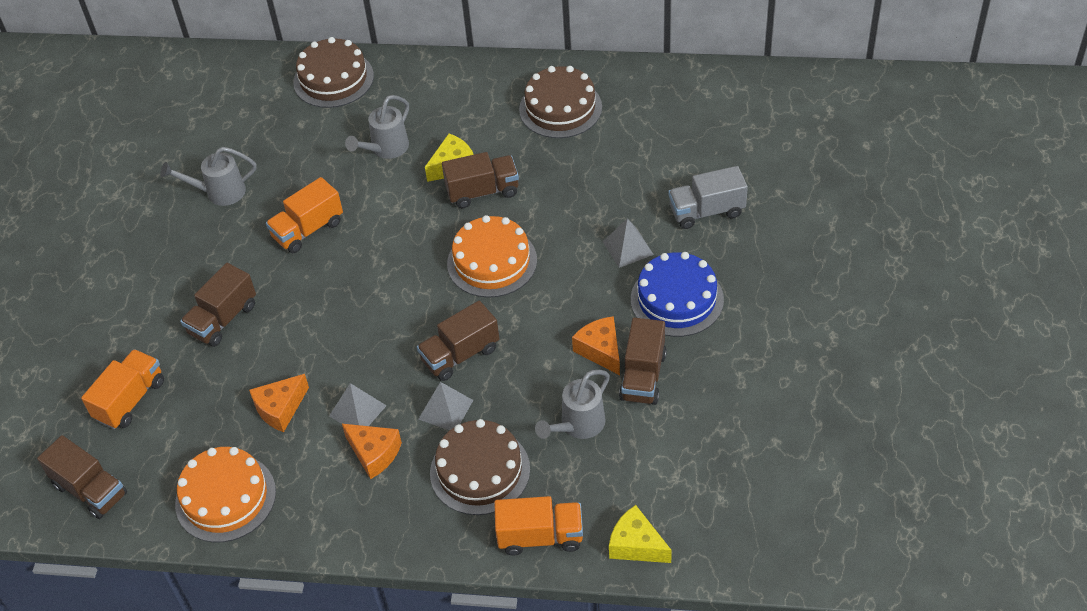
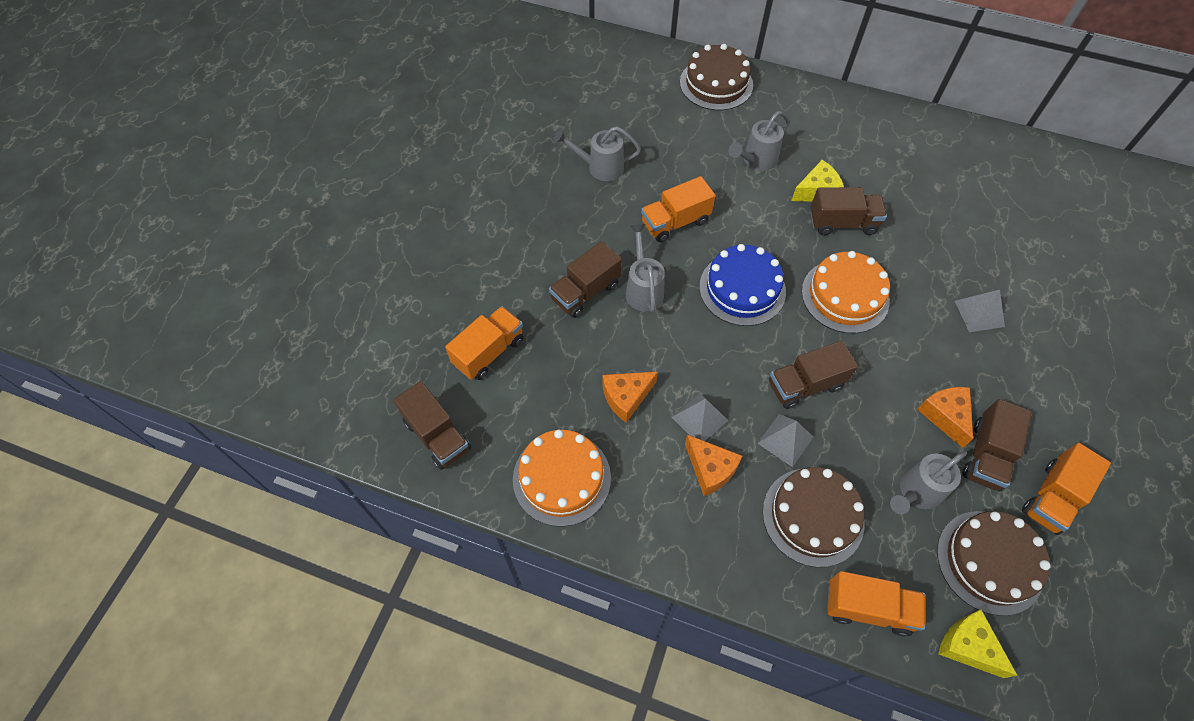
camera: 10 degrees right, 10 degrees up
brown cake [519,66,602,138] -> brown cake moved to [937,511,1051,616]
blue cake [631,252,724,337] -> blue cake moved to [699,244,786,326]
grey truck [668,166,748,229] -> none
none -> grey watering can [626,224,665,312]
none -> orange truck [1022,443,1111,535]

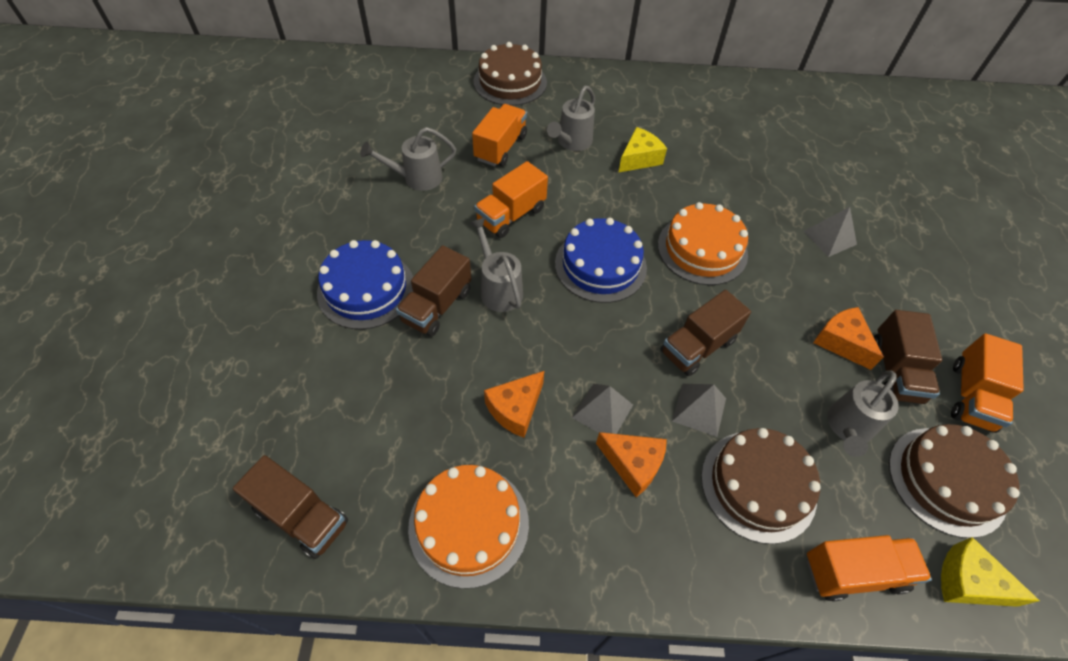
camera: 20 degrees left, 5 degrees down
orange truck [445,306,524,380] -> orange truck moved to [472,104,527,167]
brown truck [811,187,887,235] -> none
none -> blue cake [317,240,413,329]

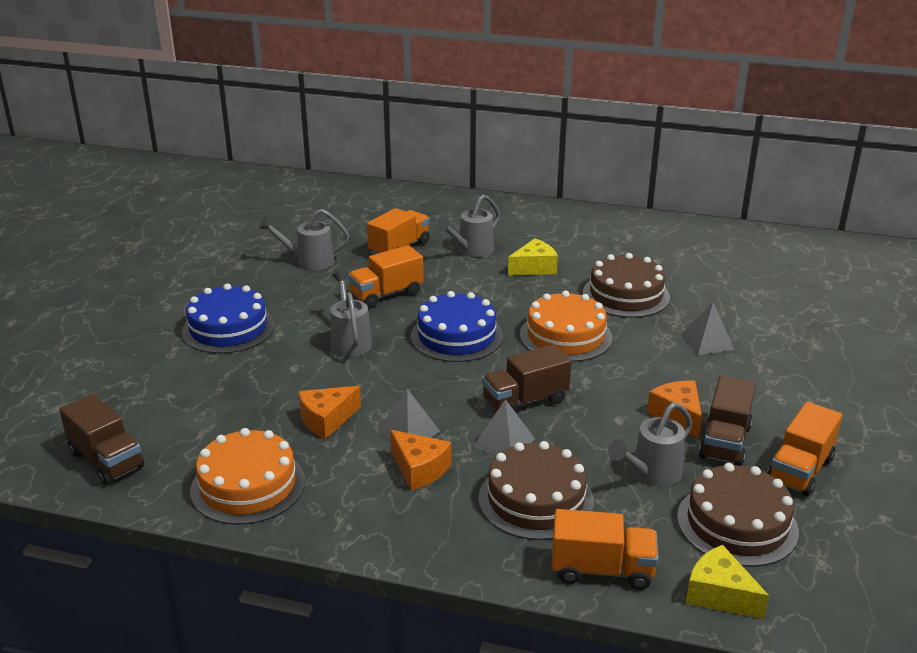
camera: 15 degrees right, 25 degrees down
brown truck [396,245,471,336] -> none
brown cake [474,42,547,106] -> brown cake moved to [583,253,670,318]

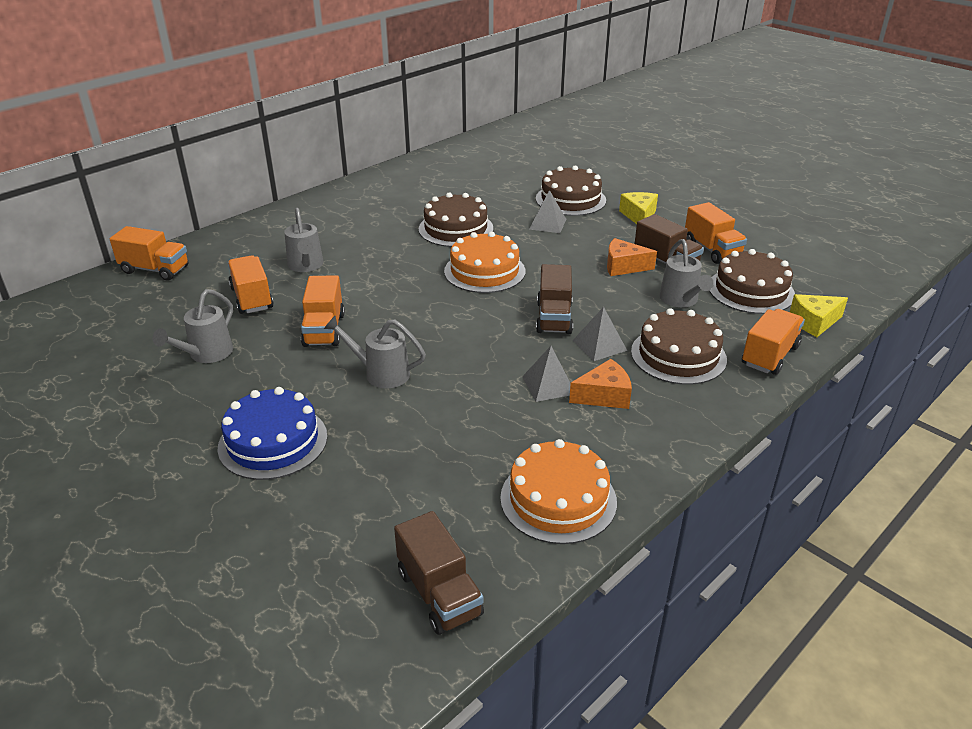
camera: 60 degrees left, 5 degrees up
brown truck [59,394,145,485] -> brown truck turned 75 degrees clockwise [394,511,484,635]
orange cheese [299,386,361,439] -> none
blue cake [411,291,503,362] -> none
yellow cheese [508,238,558,276] -> yellow cheese moved to [619,192,658,224]
none -> orange truck [110,226,188,281]
none -> brown cake [536,166,606,216]

